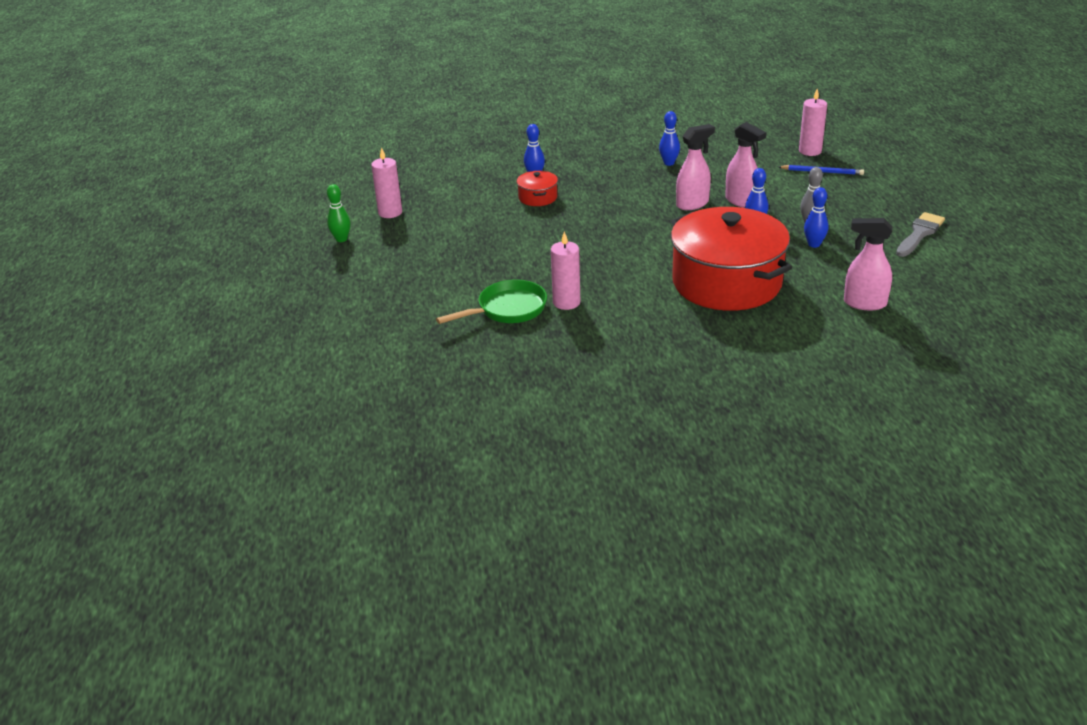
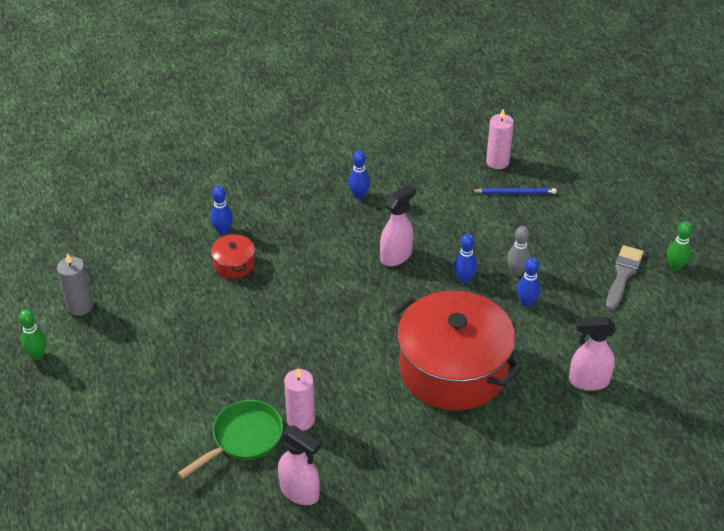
camera: 15 degrees left, 10 degrees up
pink candle [371,147,402,218] -> grey candle [57,253,93,316]
pink spray bottle [725,122,766,208] -> pink spray bottle moved to [278,425,321,505]
none -> green bowling pin [667,221,692,271]

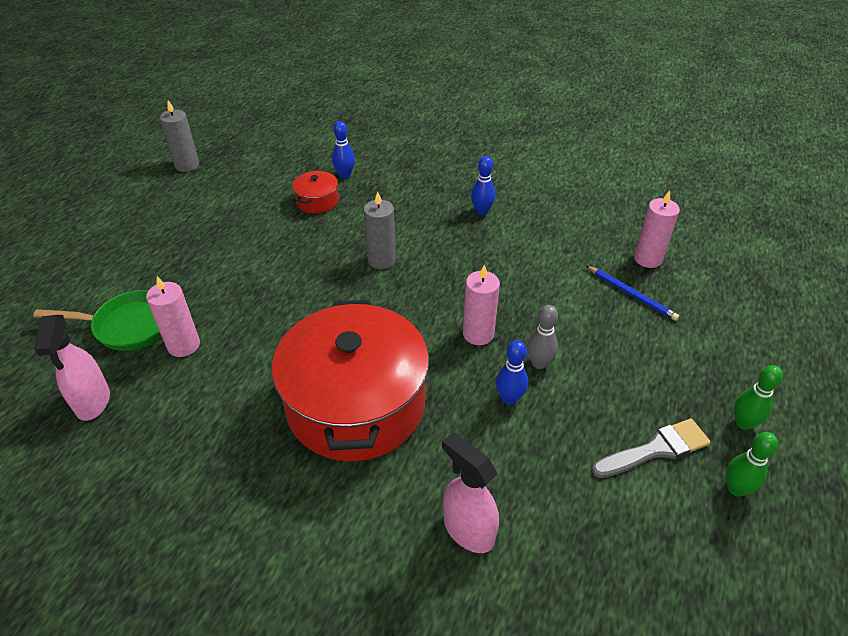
camera: 45 degrees right, 0 degrees up
green bowling pin [19,310,47,360] -> green bowling pin moved to [734,365,783,430]
pink spray bottle [380,184,416,266] -> none
blue bowling pin [454,234,477,283] -> pink candle [463,264,500,345]
none -> grey candle [364,192,396,269]

